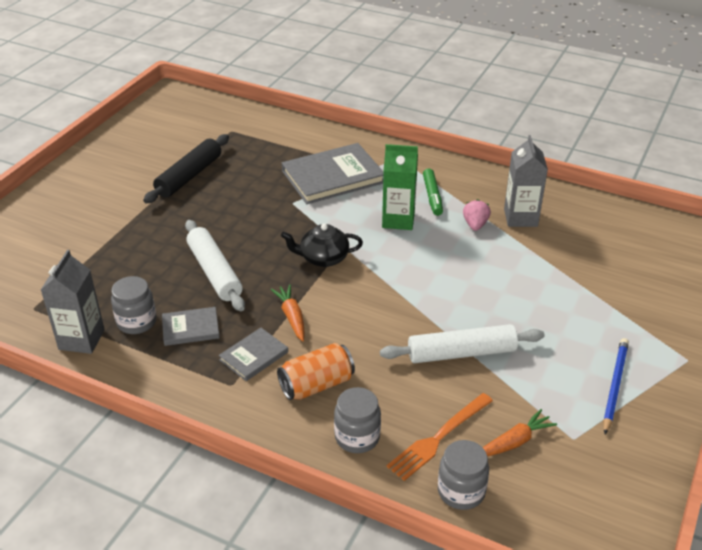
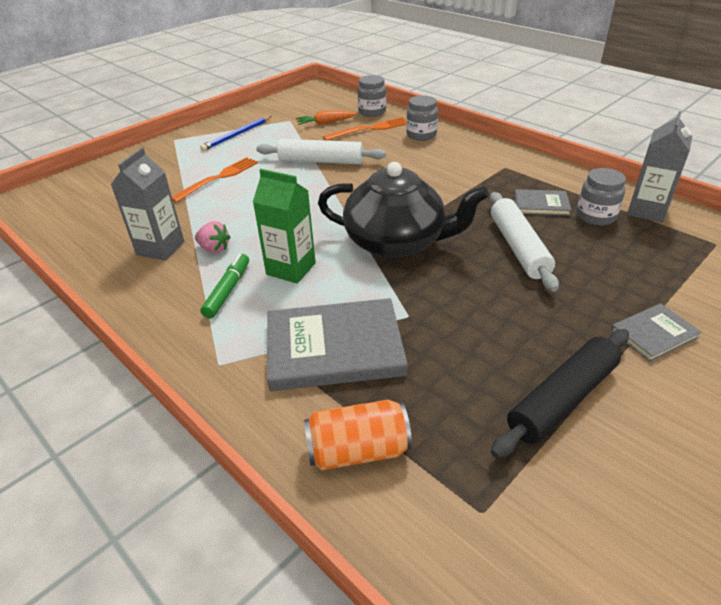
camera: 160 degrees left, 0 degrees up
grey book [219,328,288,381] -> grey book moved to [611,303,702,362]
orange carrot [270,284,305,341] -> none
orange can [277,343,355,400] -> orange can moved to [304,400,412,471]
black teapot [281,223,363,267] -> black teapot [318,162,489,259], size x1.85
pink strawberry [463,199,491,231] -> pink strawberry turned 90 degrees counterclockwise [195,221,231,253]
none -> orange fork [172,157,258,203]

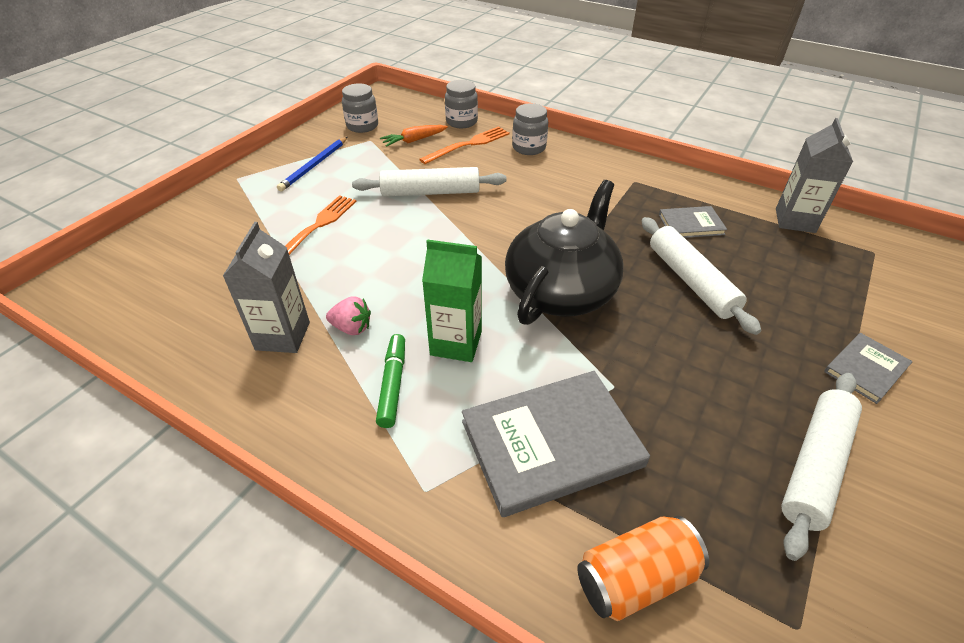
camera: 15 degrees left, 5 degrees up
black teapot [318,162,489,259] -> black teapot turned 60 degrees counterclockwise [505,180,624,325]
black rolling pin [491,329,629,458] -> white rolling pin [781,373,862,561]
grey jar [577,168,626,226] -> grey jar moved to [342,83,378,133]

